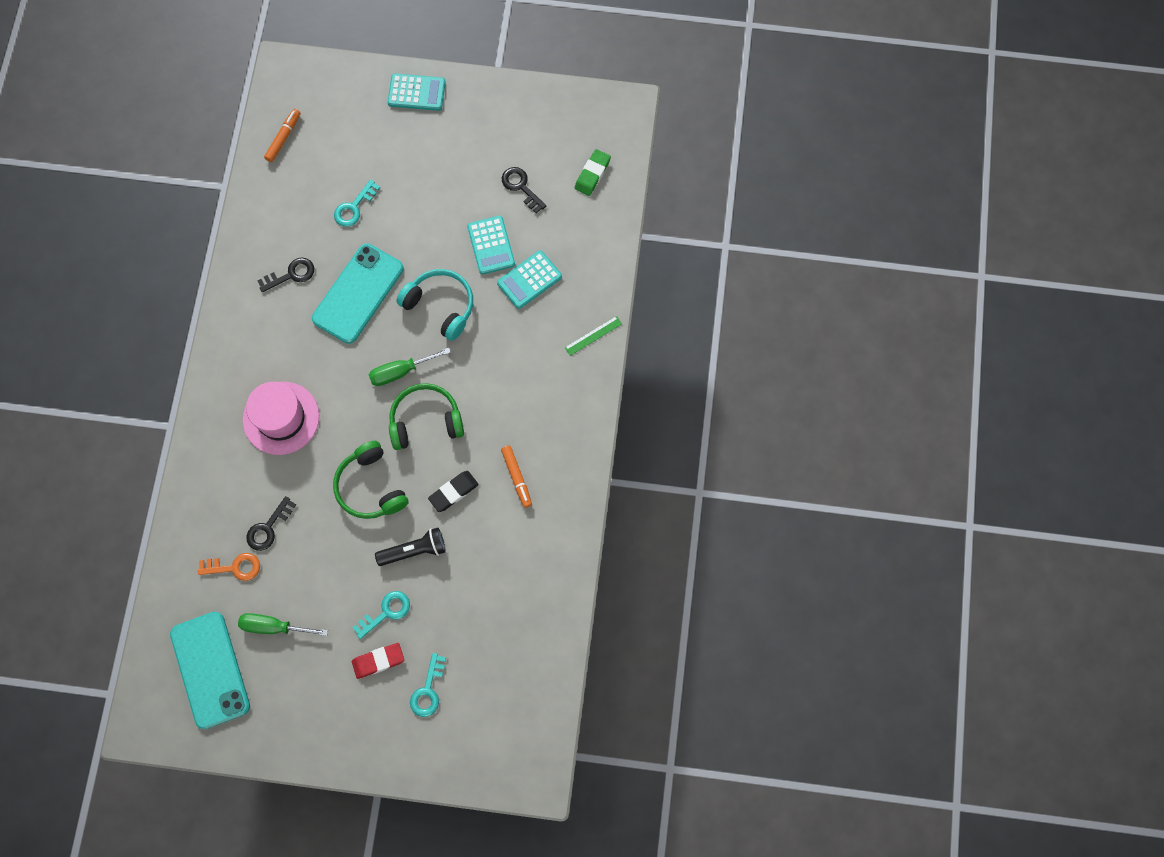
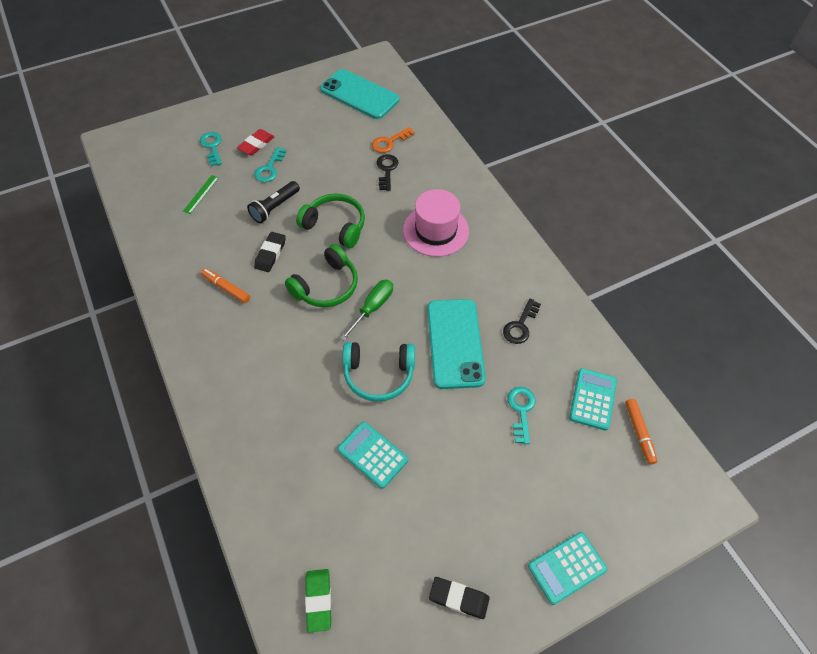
camera: 145 degrees right, 15 degrees down
green screwdriver [238,613,328,636] -> none
turquoise calculator [497,250,562,309] -> turquoise calculator moved to [569,368,617,431]
black key [502,167,546,213] -> none
green ruler [565,316,622,356] -> green ruler moved to [183,175,219,214]
none -> black eraser [429,577,490,619]

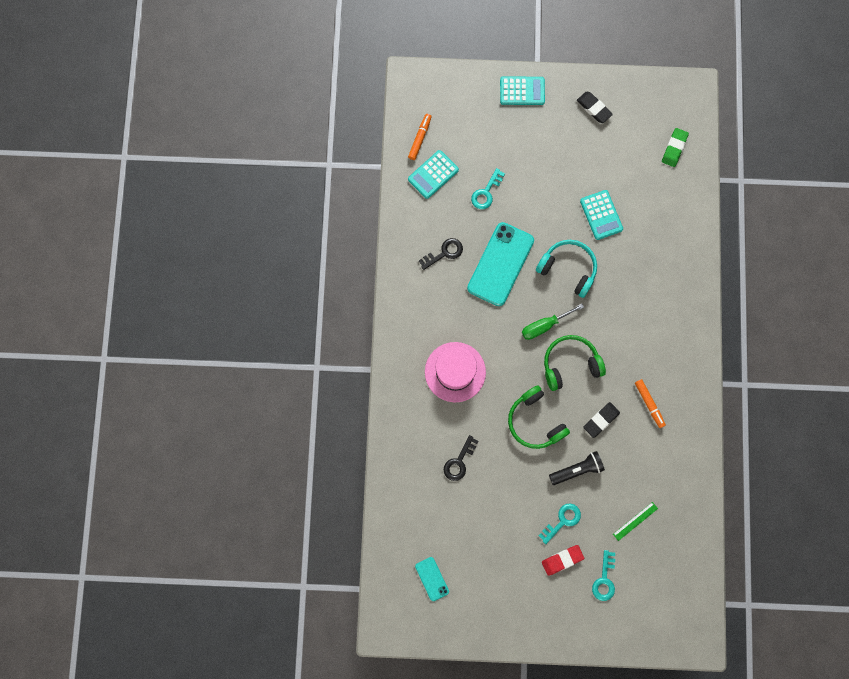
camera: 150 degrees left, 20 degrees up
turquoise phone [320,69,399,119] -> turquoise phone [415,557,449,601], size x0.48
orange key [372,127,415,153] -> none

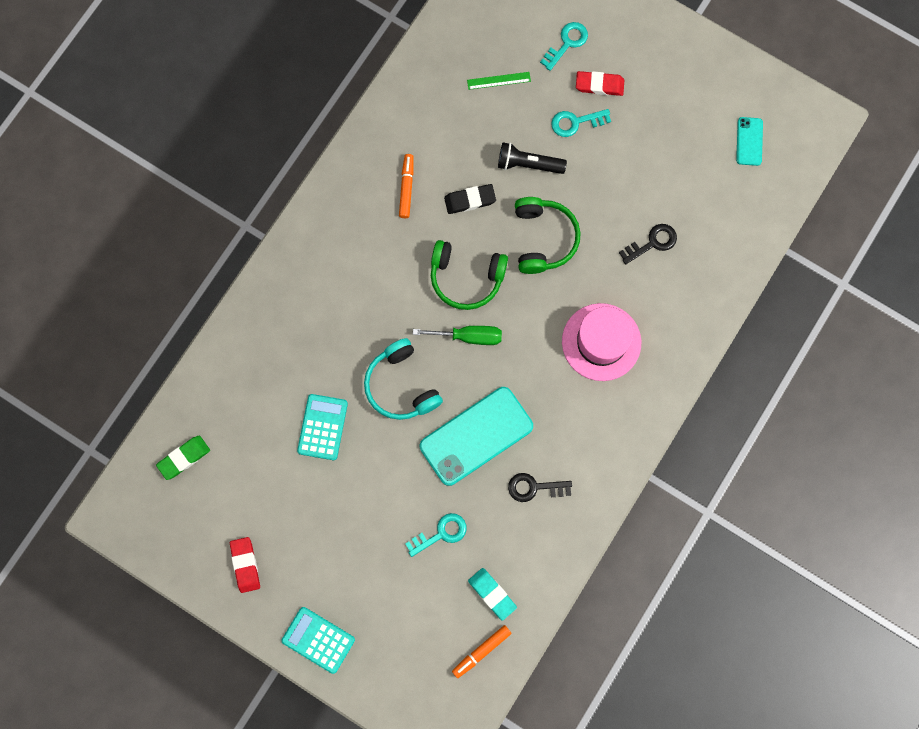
camera: 150 degrees left, 0 degrees up
turquoise calculator [408,150,459,199] -> turquoise eraser [468,568,517,621]
black eraser [577,92,613,123] -> red eraser [230,537,260,593]

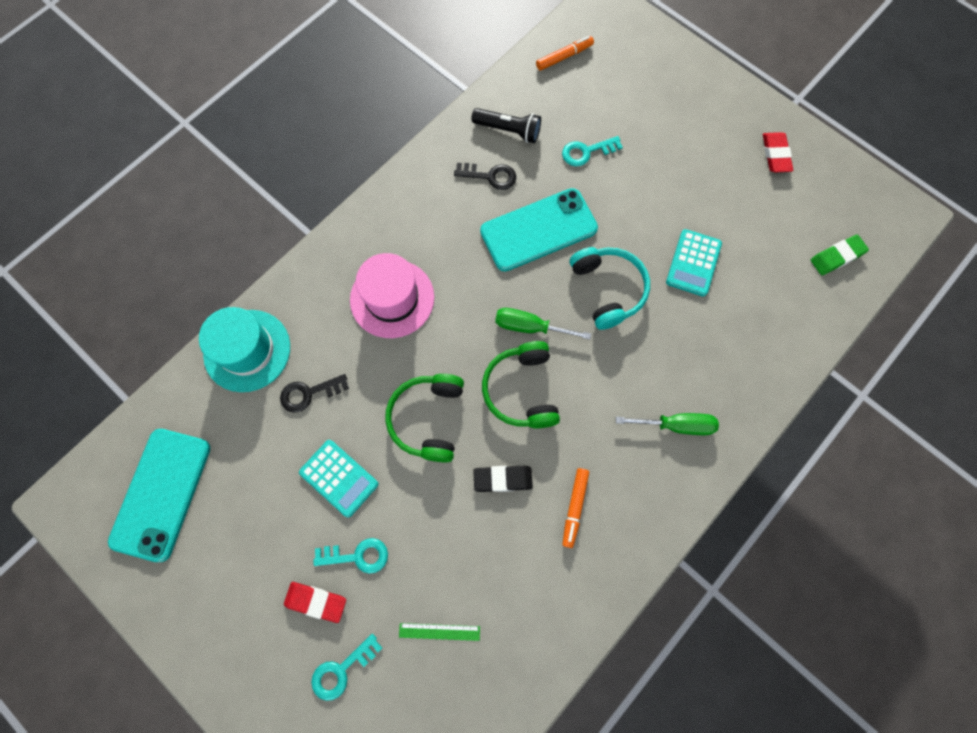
camera: 170 degrees left, 5 degrees down
turquoise calculator [282,607,355,674] -> turquoise calculator moved to [299,440,378,518]
green headphones [431,240,508,310] -> green headphones turned 120 degrees counterclockwise [482,341,560,428]
turquoise eraser [468,568,517,621] -> none
black flashlight [498,142,567,174] -> black flashlight moved to [472,108,541,143]
turquoise phone [736,117,763,166] -> turquoise phone [108,429,210,562], size x2.09
none -> turquoise hat [199,307,290,392]
none -> green screwdriver [616,413,719,435]

